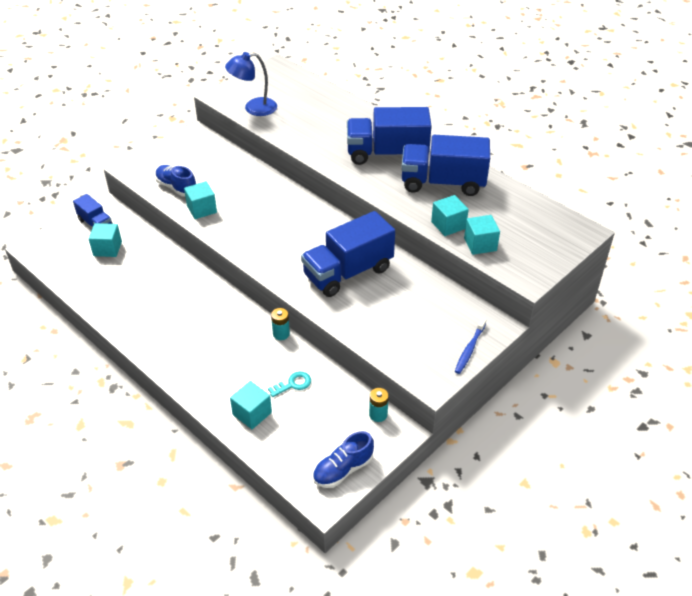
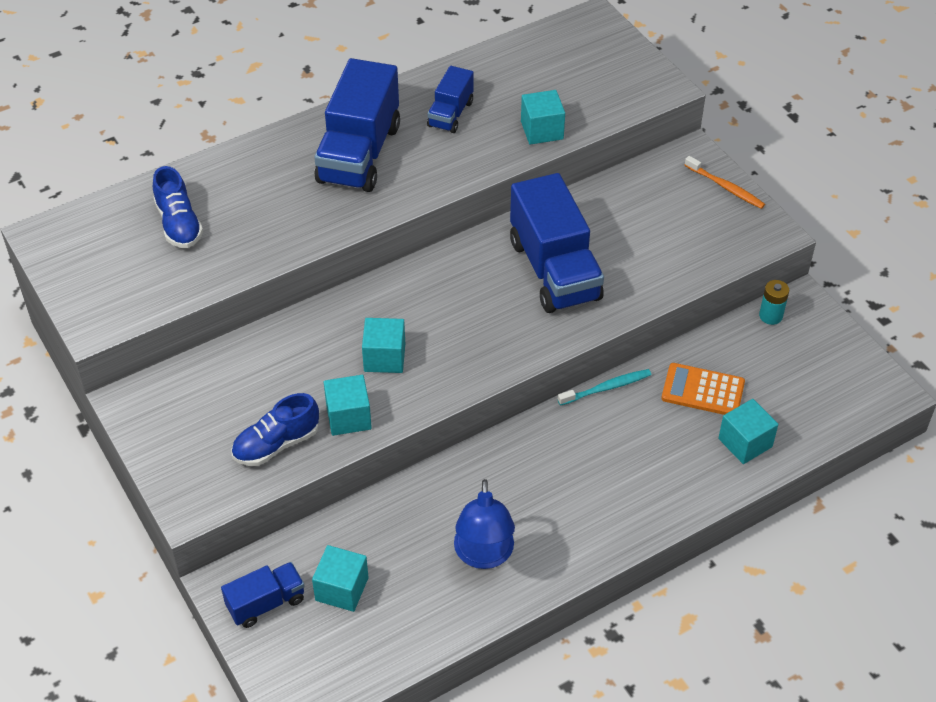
camera: 75 degrees left, 5 degrees up
blue lamp [225,52,277,116] -> blue lamp moved to [454,479,515,569]
turquoise key [268,372,311,397] -> orange calculator [661,363,745,415]
turquoise battery [271,308,290,340] -> turquoise toothbrush [558,369,651,406]
blue shoe [313,431,374,488] -> blue shoe moved to [153,166,203,248]
blue truck [401,135,490,196] -> blue truck [427,66,474,133], size x0.52
blue toothbrush [455,318,487,374] -> orange toothbrush [685,156,765,209]
turquoise cube [464,215,500,255] -> turquoise cube moved to [362,318,405,373]

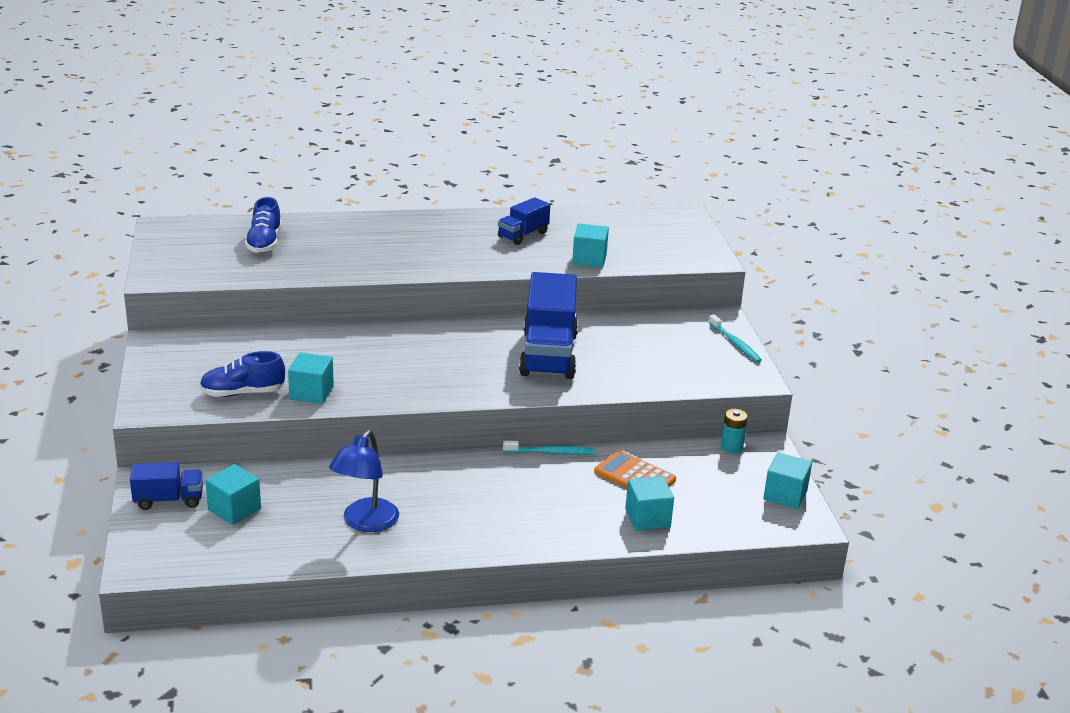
camera: 20 degrees right, 20 degrees down
blue truck [314,58,400,192] -> none
turquoise cube [362,318,405,373] -> turquoise cube moved to [763,452,812,509]
orange toothbrush [685,156,765,209] -> turquoise toothbrush [708,314,762,363]

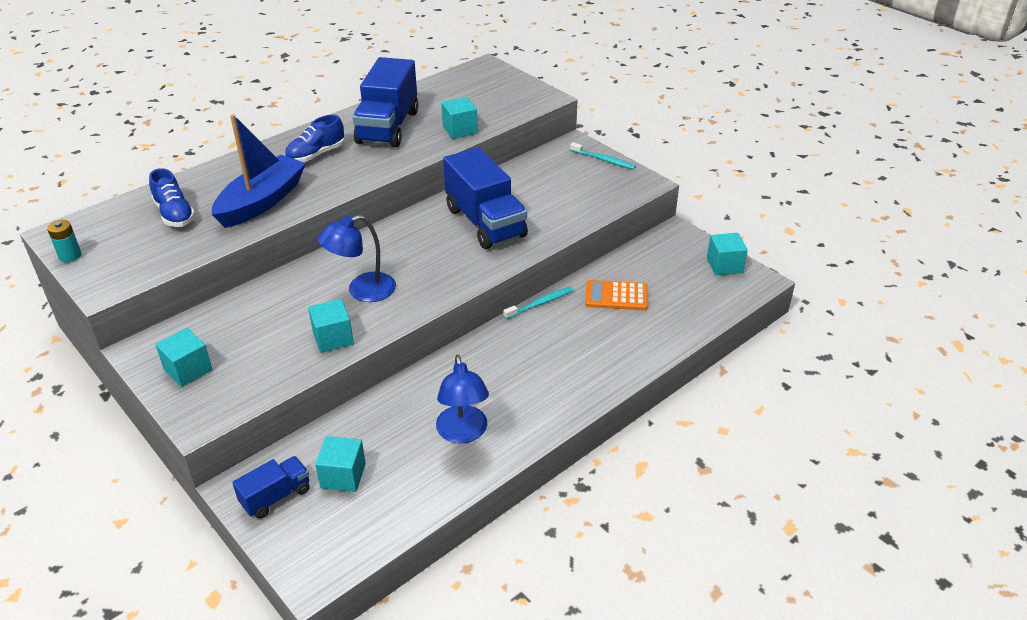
camera: 30 degrees left, 10 degrees up
blue shoe [200,351,285,397] -> blue shoe moved to [285,115,344,162]
blue truck [498,197,550,245] -> blue truck [353,57,418,147], size x1.92
turquoise cube [625,476,674,531] -> turquoise cube moved to [155,328,212,387]
turquoise battery [721,409,748,453] -> turquoise battery moved to [47,220,82,262]
none -> blue boat [212,114,306,228]
none -> blue lamp [318,215,396,302]

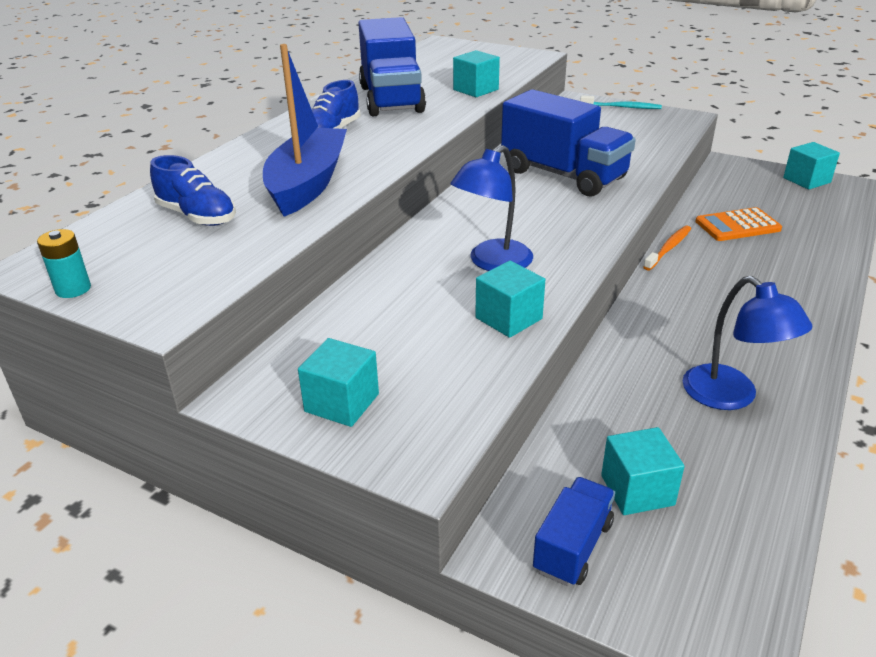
camera: 20 degrees left, 5 degrees down
turquoise toothbrush [503,286,574,319] -> orange toothbrush [644,226,691,270]

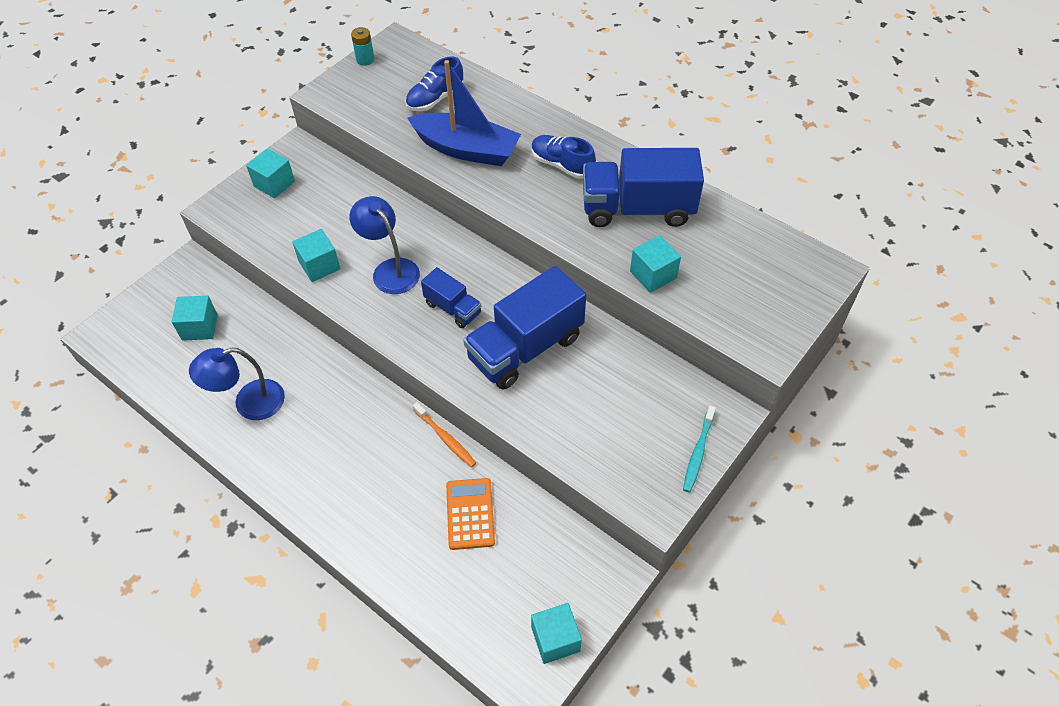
camera: 100 degrees right, 20 degrees up
blue truck [533,477,615,586] -> blue truck moved to [421,267,481,328]

